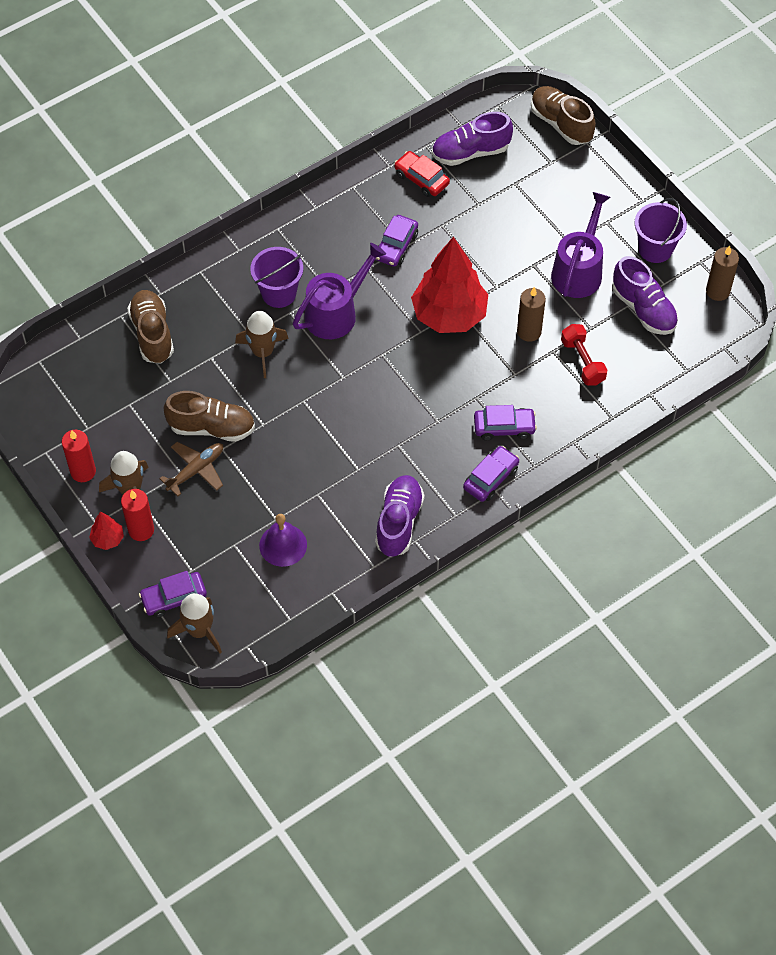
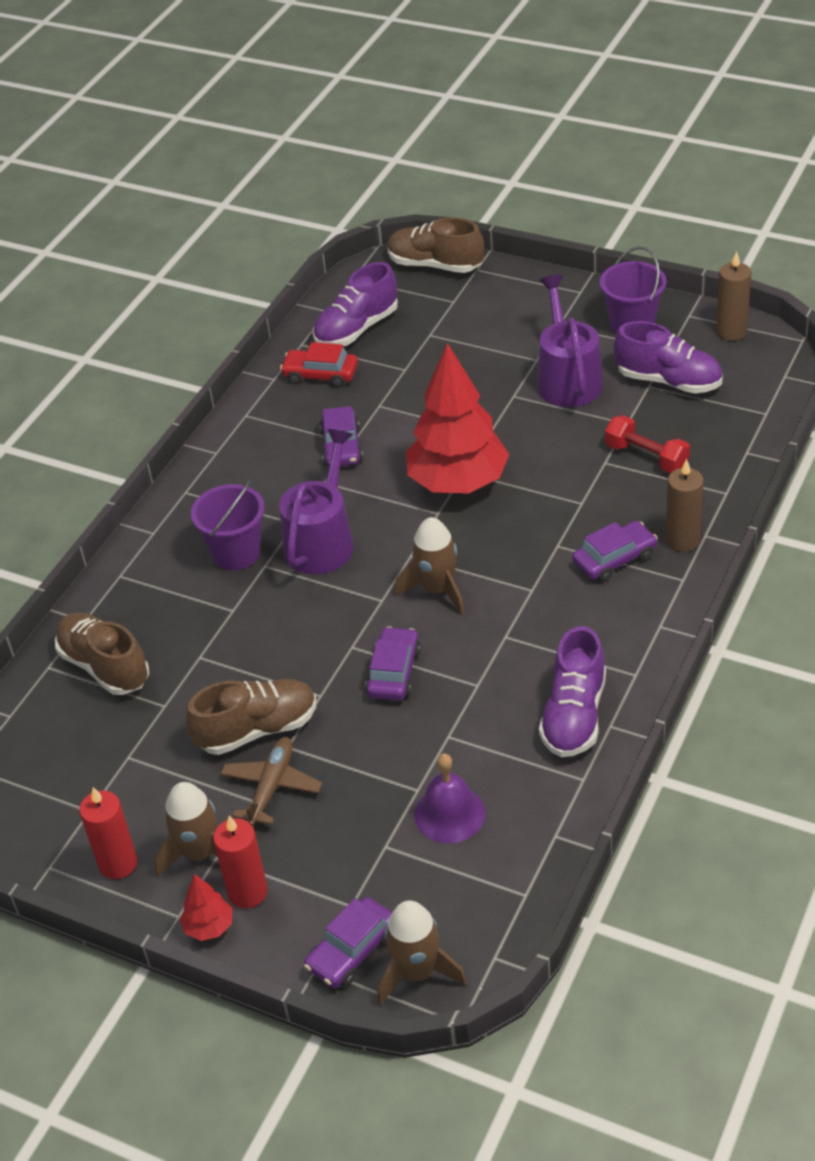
camera: 25 degrees left, 15 degrees down
brown rocket [235,311,289,378] -> brown rocket moved to [395,517,464,615]
purple shoe [375,475,425,557] -> purple shoe turned 150 degrees counterclockwise [539,626,606,757]
purple car [463,446,519,502] -> purple car moved to [365,626,421,701]
brown candle [517,287,546,342] -> brown candle moved to [665,459,704,552]

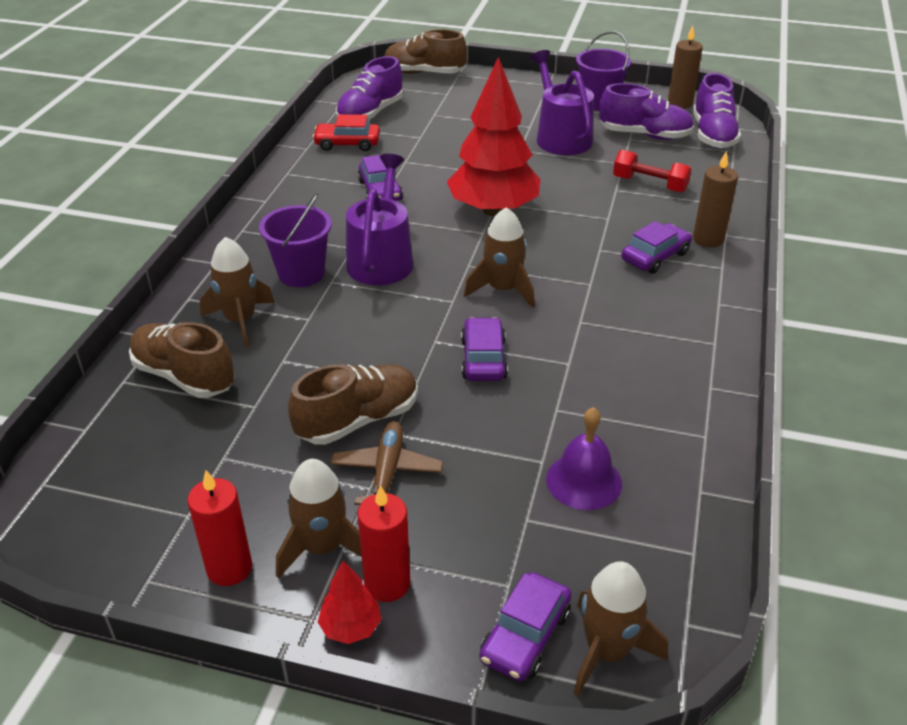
camera: 15 degrees left, 5 degrees down
purple shoe [539,626,606,757] -> purple shoe moved to [693,73,741,148]
none -> brown rocket [200,237,275,347]

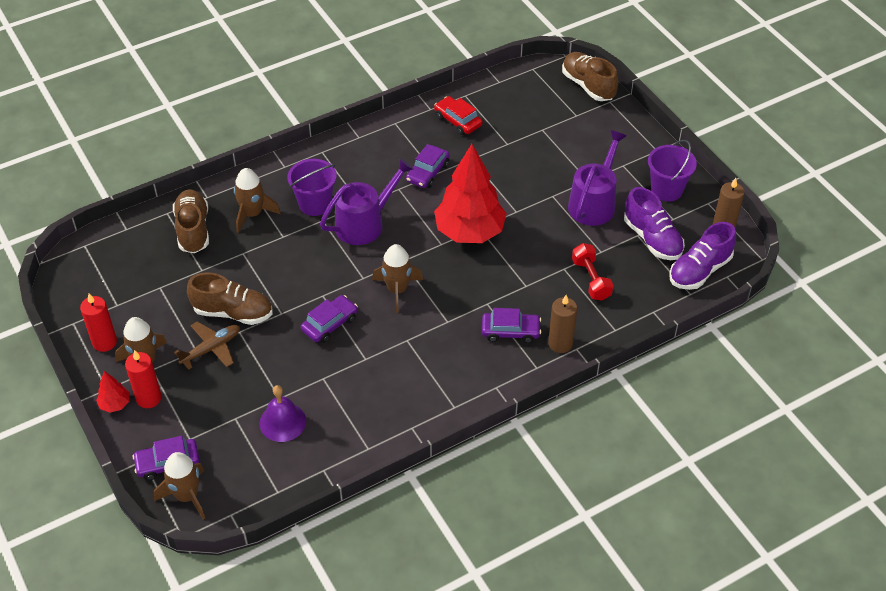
camera: 45 degrees right, 10 degrees up
purple shoe [336,56,403,120] -> none

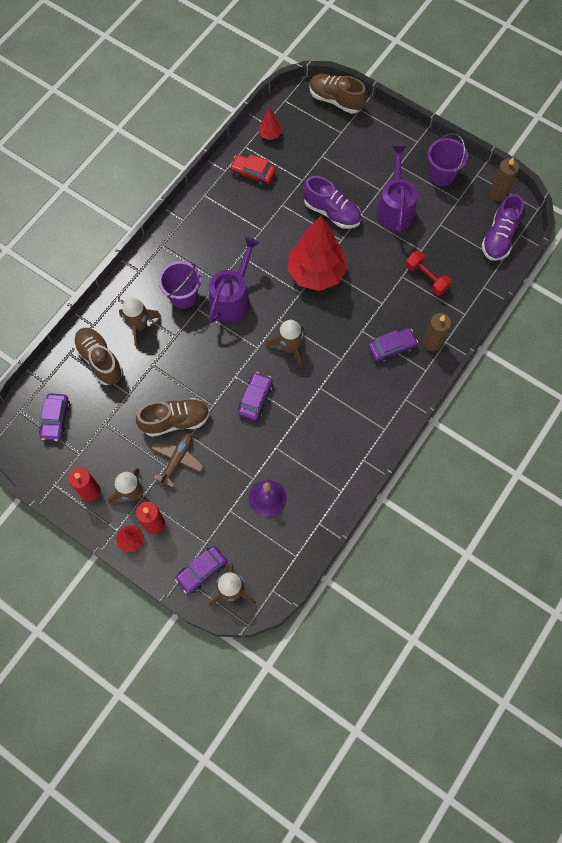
camera: 25 degrees left, 20 degrees up
purple car [406,144,450,188] -> purple car moved to [39,393,70,441]
purple shoe [624,187,685,260] -> purple shoe moved to [303,176,361,229]
none -> red tree [259,108,282,140]

